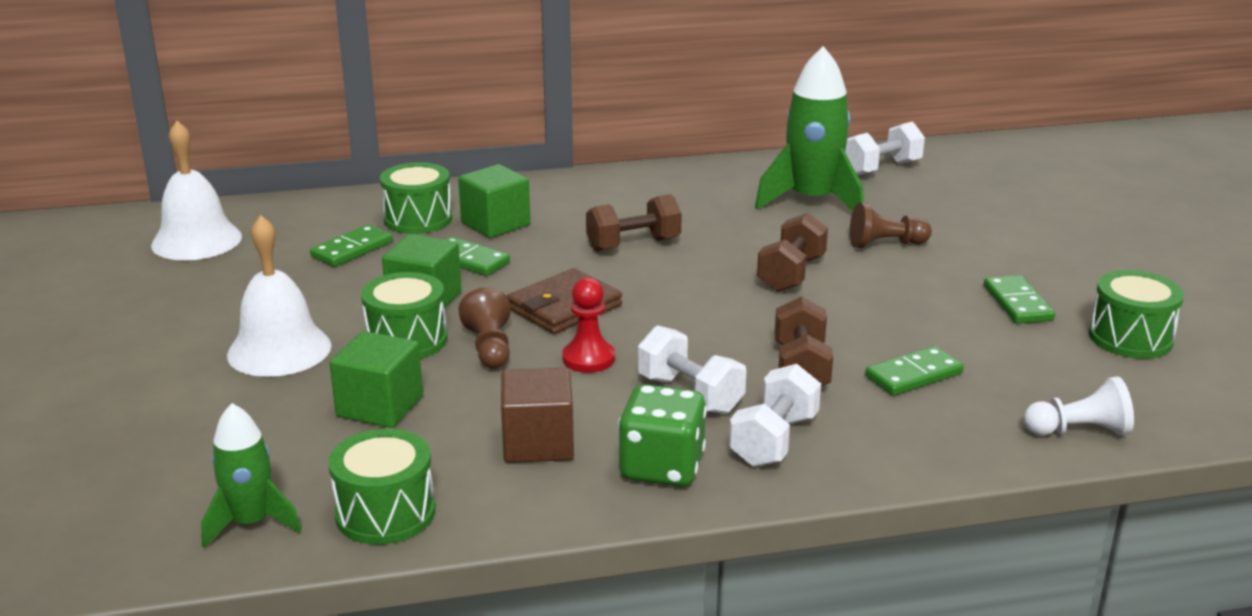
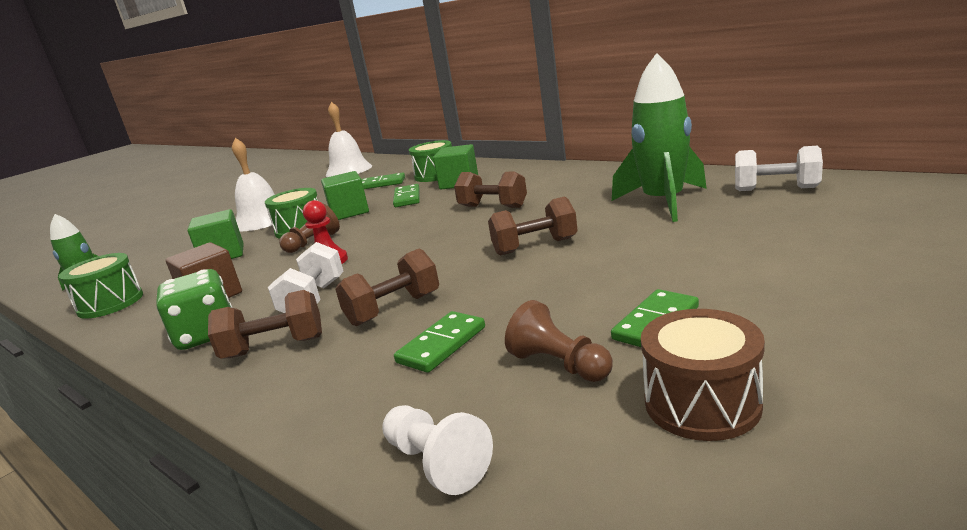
camera: 55 degrees right, 5 degrees down
brown wallet [507,268,622,334] -> none
white dumbbell [729,364,821,467] -> brown dumbbell [208,290,322,359]
brown pawn [850,202,932,248] -> brown pawn moved to [505,300,613,382]
green domino [865,346,964,396] -> green domino turned 75 degrees counterclockwise [394,311,485,373]
green drum [1089,270,1184,359] -> brown drum [641,309,765,441]

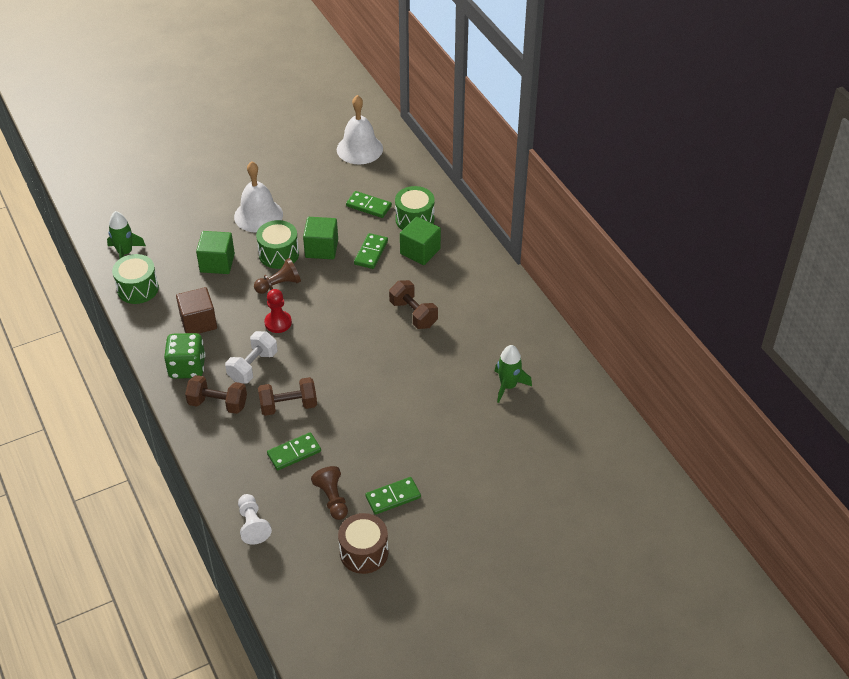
camera: 20 degrees right, 25 degrees up
brown dumbbell [488,196,578,255] -> none
green rocket [612,53,707,222] -> green rocket [495,345,532,403], size x0.59
white dumbbell [735,146,823,191] -> none

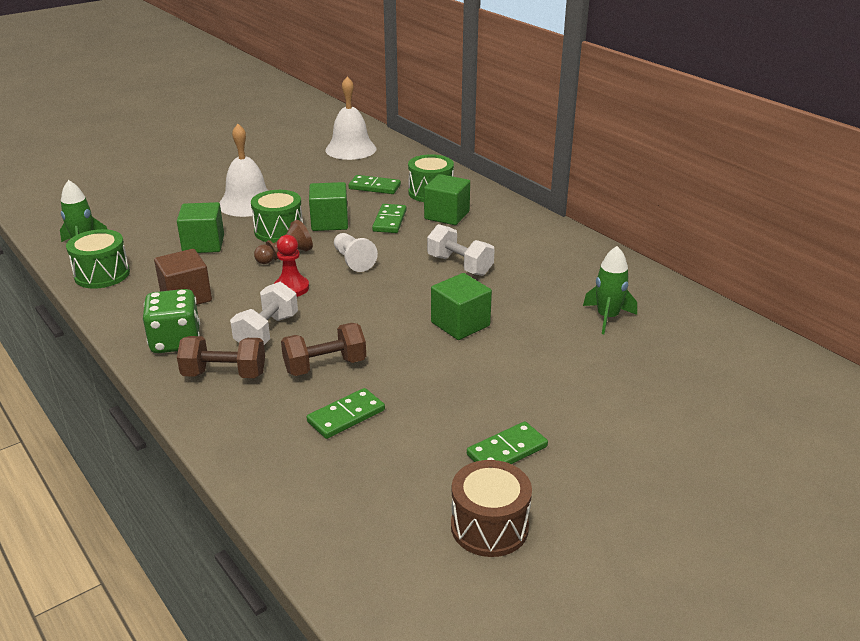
camera: 10 degrees left, 15 degrees down
white pawn [238,494,272,545] -> white pawn moved to [334,233,378,272]
brown pawn [311,466,348,520] -> none
brown dumbbell [389,280,438,329] -> white dumbbell [427,224,495,276]
none -> green cube [431,273,492,340]

